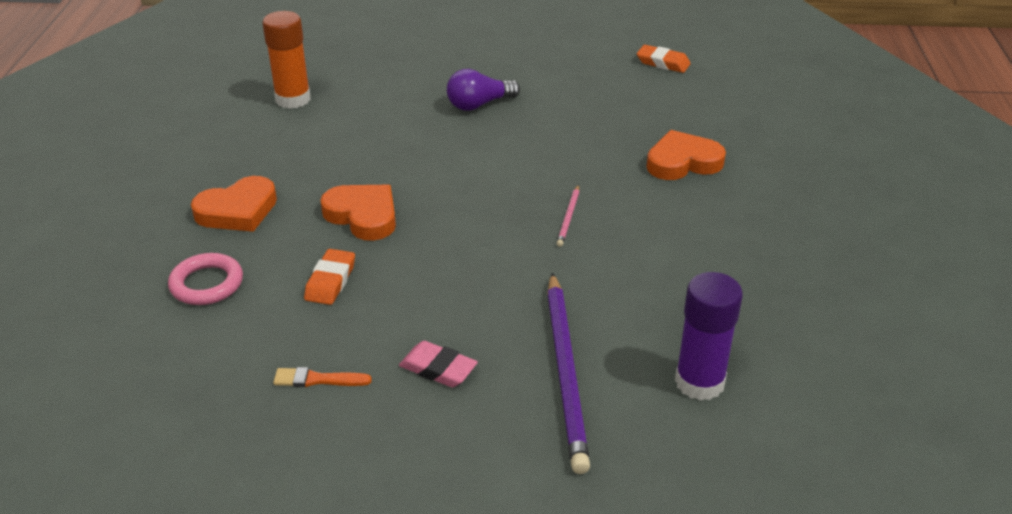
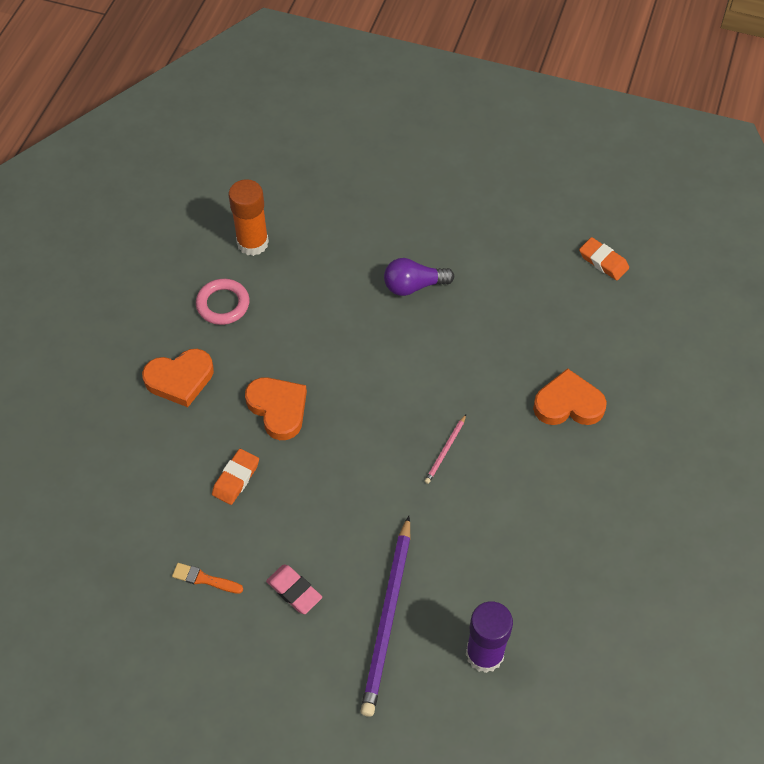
camera: 15 degrees right, 20 degrees up
pink ring [168,253,243,305] -> pink ring moved to [196,279,249,325]

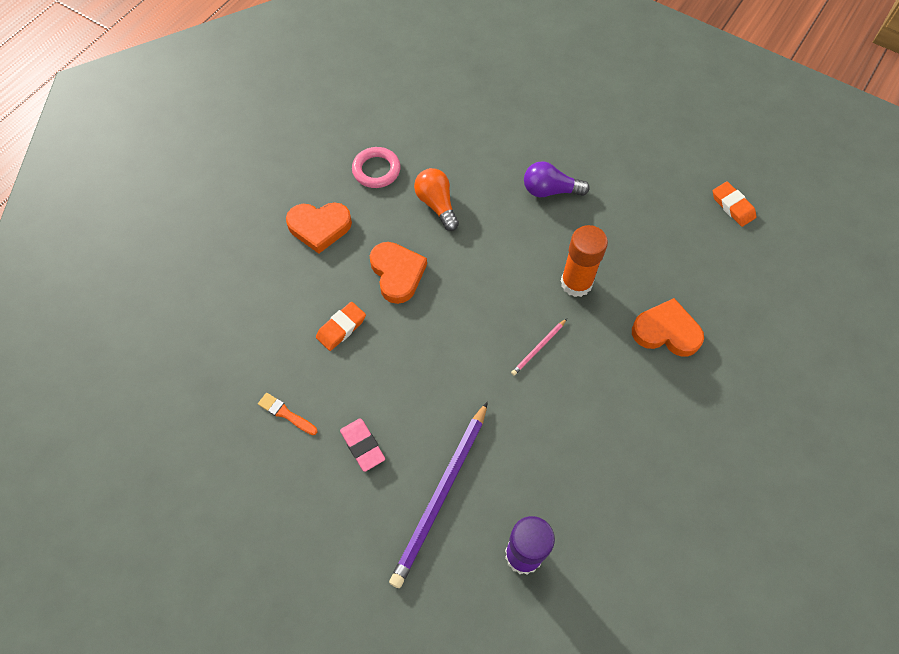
camera: 15 degrees right, 5 degrees up
orange glue stick [229,179,269,256] -> orange glue stick moved to [561,225,608,297]
none -> orange light bulb [414,168,459,231]

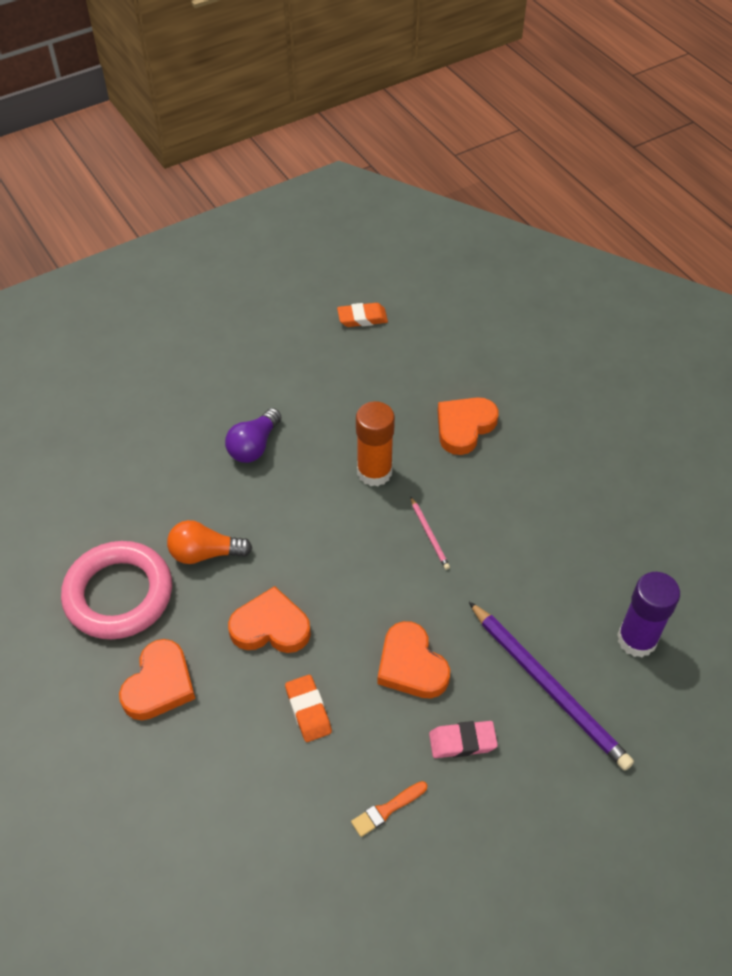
camera: 65 degrees left, 10 degrees down
pink ring [352,147,401,188] -> pink ring [61,541,172,639], size x1.74
none -> orange heart [377,621,450,699]

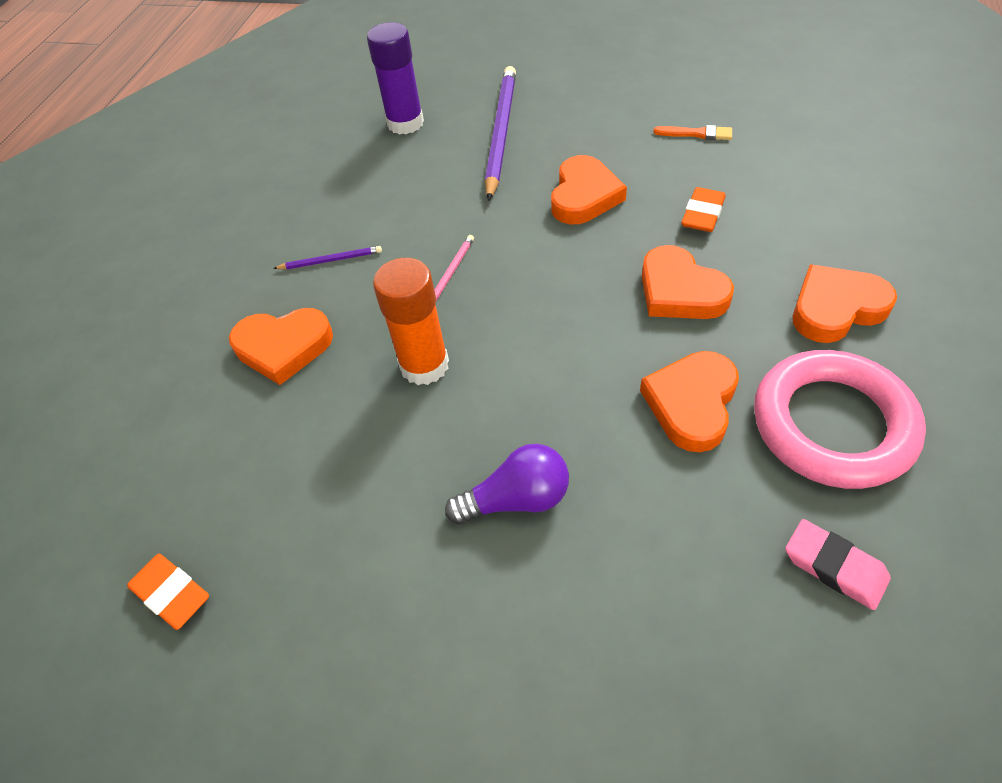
camera: 130 degrees left, 0 degrees up
orange light bulb [167,520,252,564] -> orange heart [640,351,739,452]
pink eraser [429,721,498,758] -> pink eraser moved to [785,519,891,610]
none -> purple pencil [273,246,382,269]

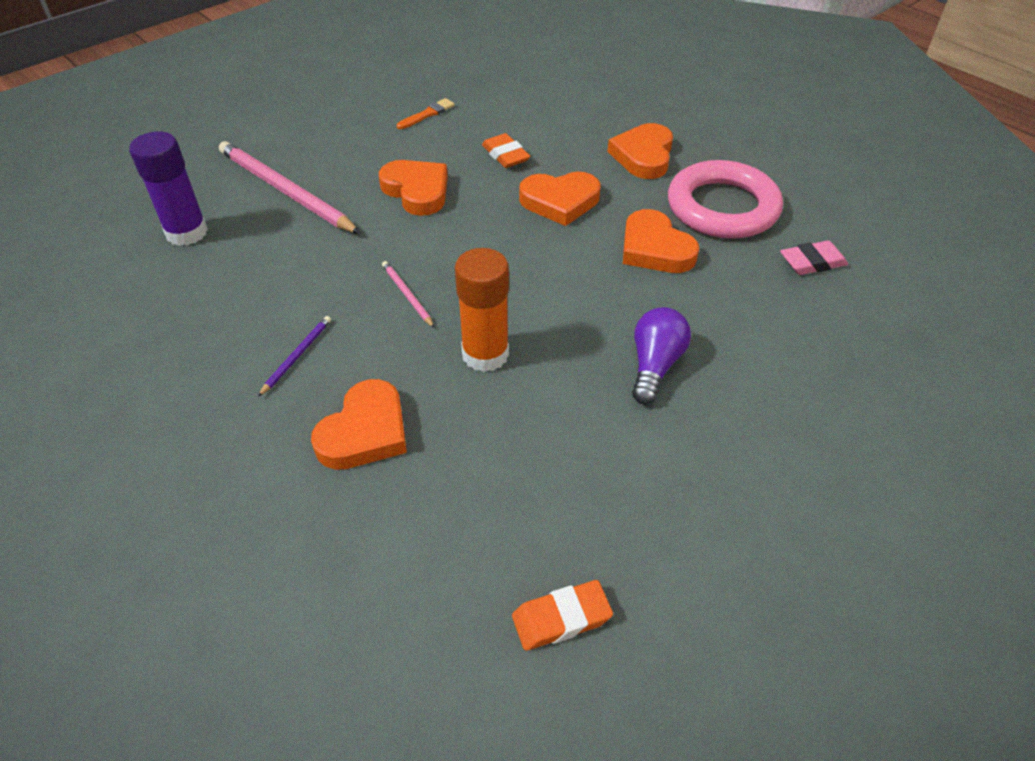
camera: 60 degrees left, 5 degrees down
purple pencil [485,66,516,201] -> pink pencil [219,141,361,234]

